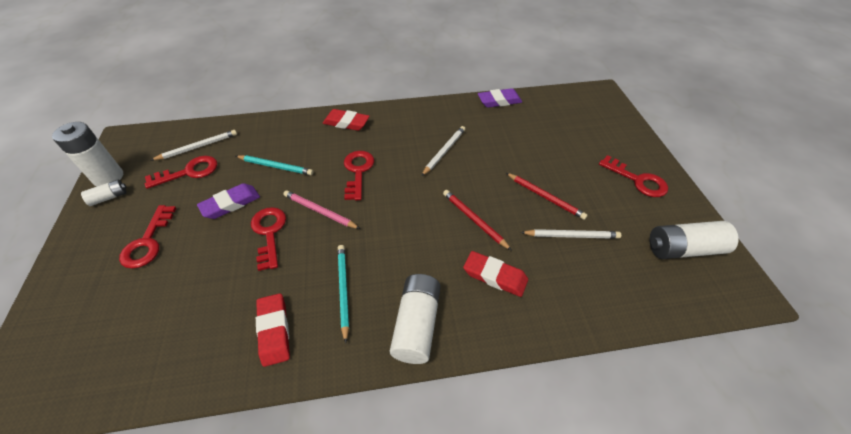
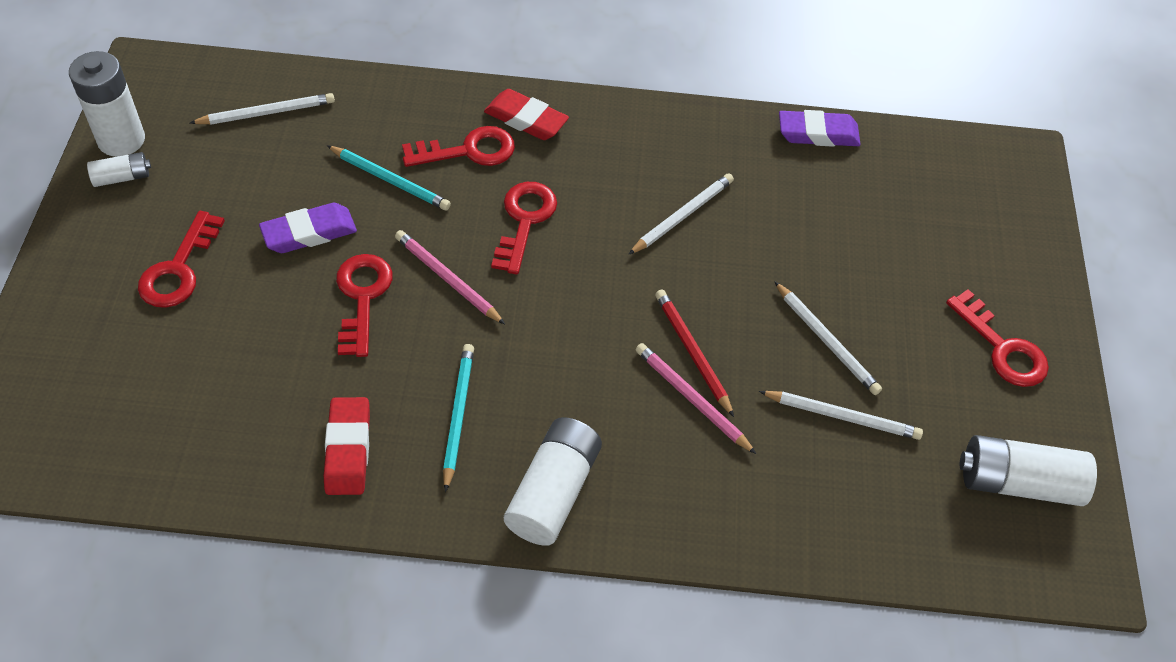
camera: 10 degrees right, 5 degrees up
red key [145,156,217,189] -> red key moved to [402,126,515,167]
red eraser [463,251,528,297] -> none
red pencil [506,173,588,220] -> white pencil [774,281,882,395]
none -> pink pencil [635,343,756,454]

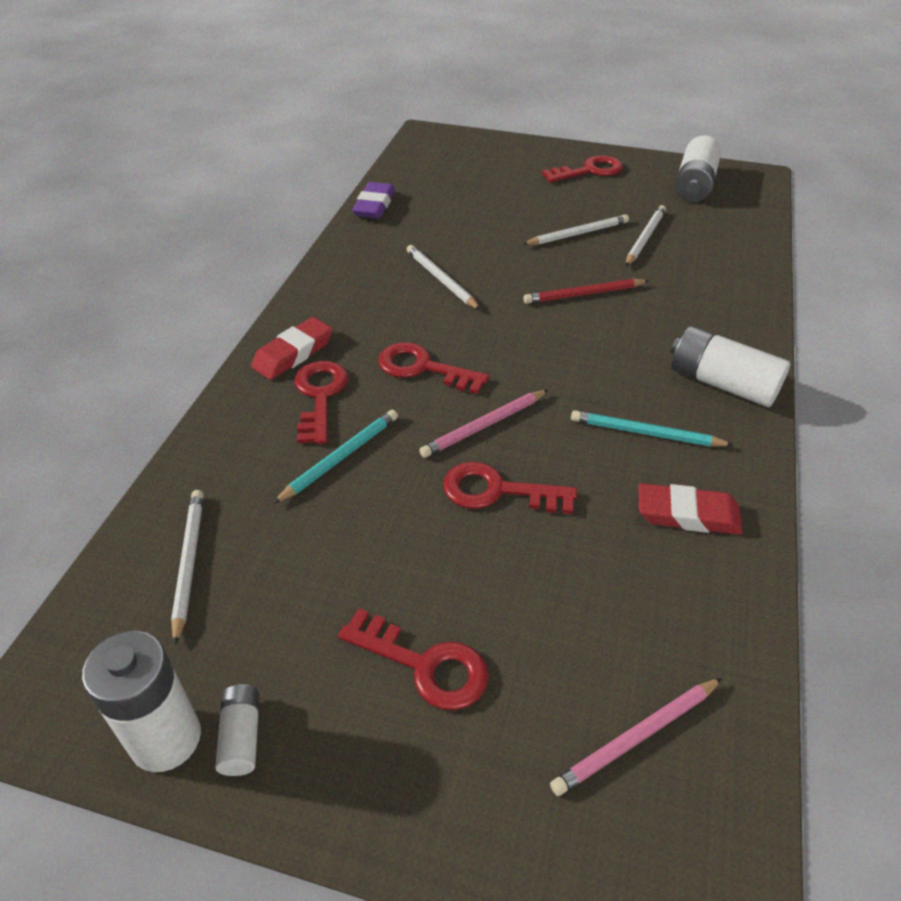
camera: 75 degrees left, 10 degrees down
purple eraser [259,203,357,253] -> none
pink pencil [635,343,756,454] -> pink pencil moved to [550,678,722,796]

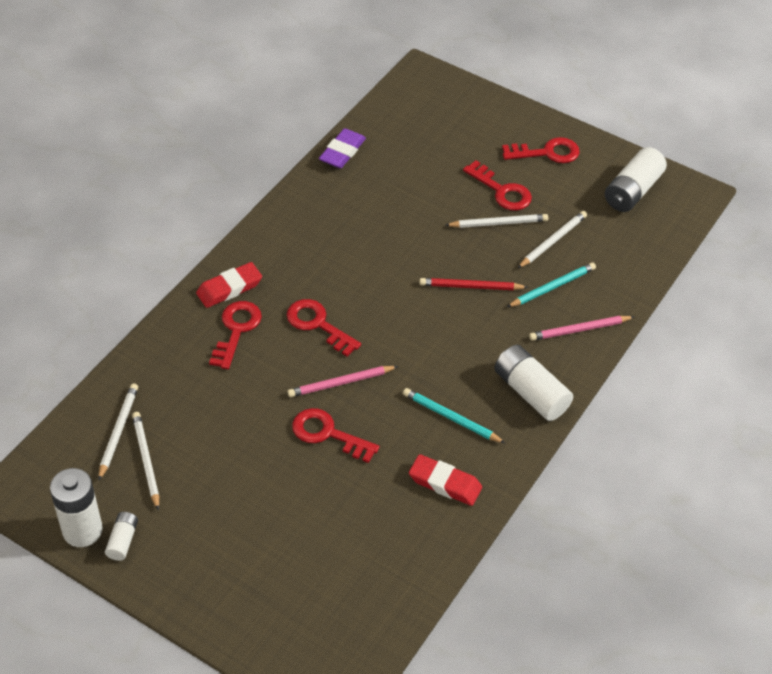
camera: 15 degrees right, 5 degrees up
turquoise pencil [273,410,398,504] -> turquoise pencil moved to [507,263,596,307]
red key [338,608,489,710] -> red key moved to [463,160,532,211]
white pencil [407,245,481,310] -> white pencil moved to [132,412,159,510]
pink pencil [550,678,722,796] -> pink pencil moved to [529,316,634,341]

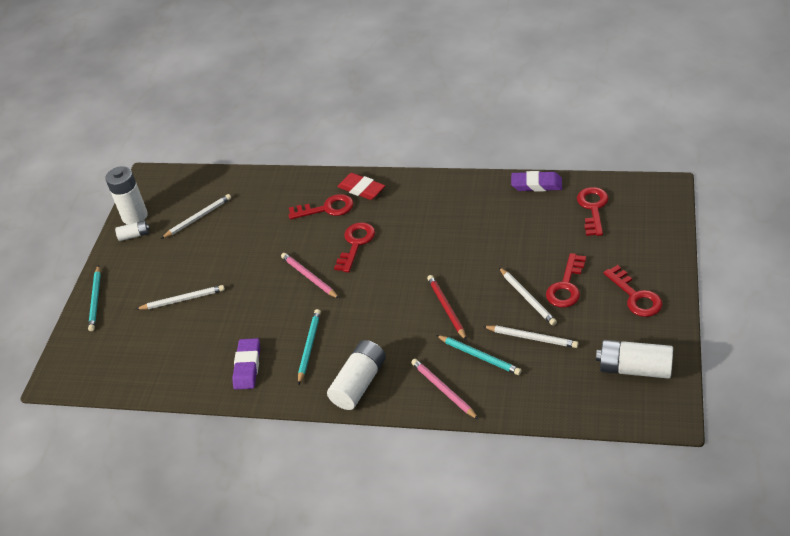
camera: 75 degrees right, 5 degrees down
white pencil [98,383,138,480] -> white pencil moved to [136,285,225,310]
red key [292,408,380,463] -> red key moved to [577,187,609,236]
red eraser [409,454,482,506] -> purple eraser [232,338,260,390]
none -> turquoise pencil [88,265,101,331]

